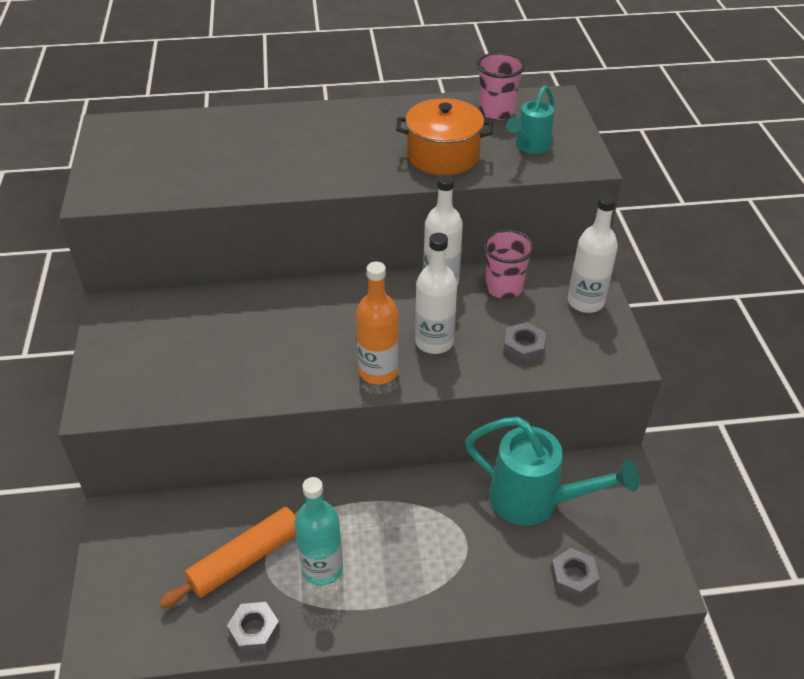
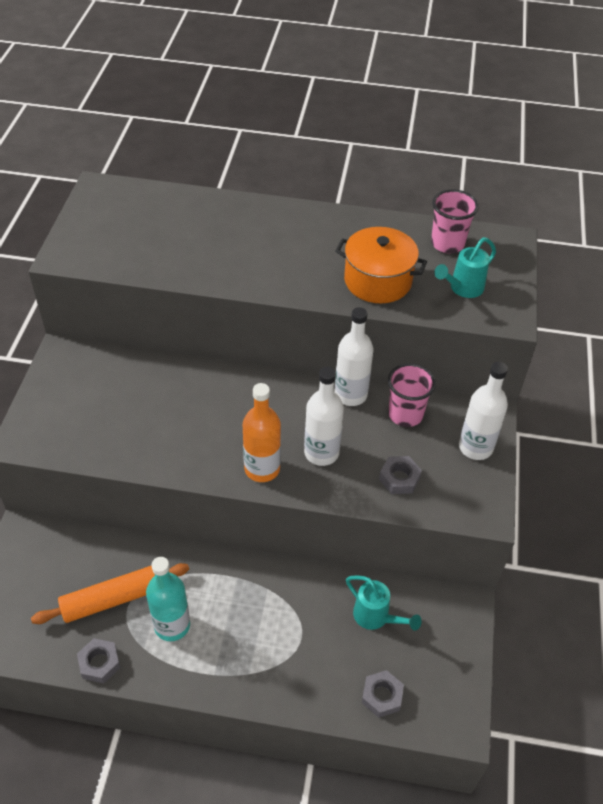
camera: 15 degrees right, 5 degrees up
turquoise watering can [465,417,640,526] -> turquoise watering can [346,575,422,631], size x0.57

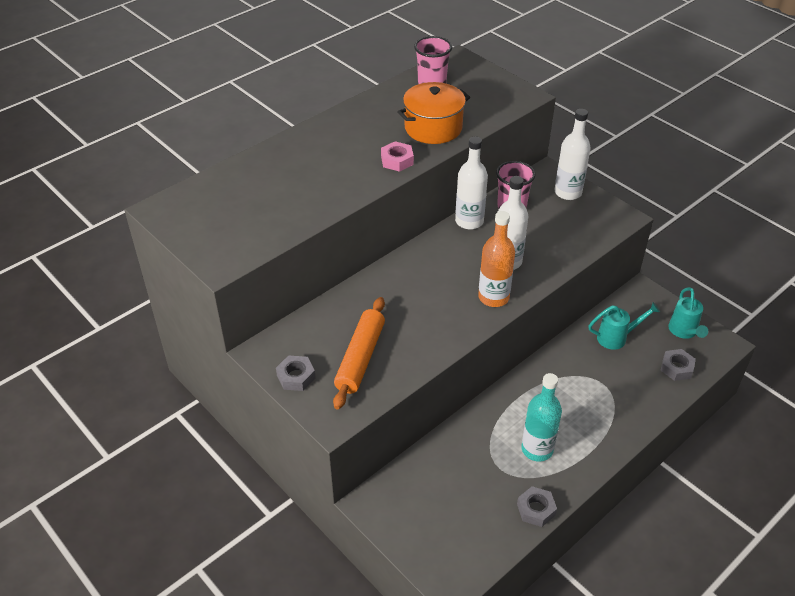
camera: 50 degrees left, 5 degrees down
orange rolling pin [31,563,189,624] -> orange rolling pin moved to [333,297,385,409]
grey nut [379,456,422,494] -> grey nut moved to [276,355,316,391]
turquoise watering can [434,237,496,298] -> turquoise watering can moved to [669,287,708,339]
none -> pink nut [381,141,414,172]

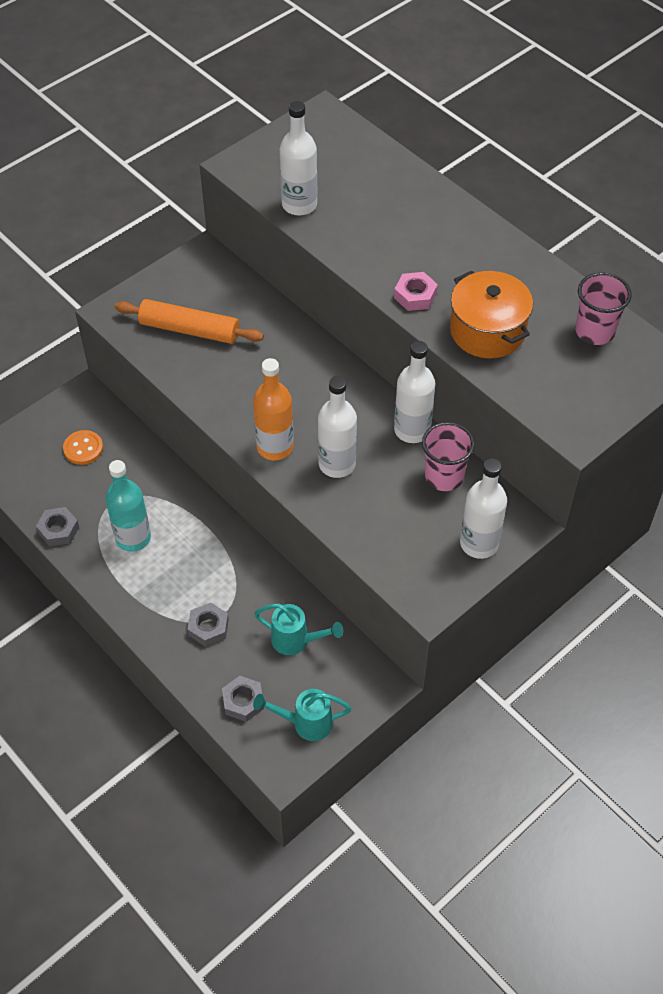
camera: 90 degrees right, 10 degrees up
grey nut [276,355,316,391] -> grey nut moved to [188,603,229,647]
turquoise watering can [588,302,660,350] -> turquoise watering can turned 60 degrees counterclockwise [254,604,343,655]
none -> orange button [63,430,103,465]
none -> white bottle [280,101,317,216]

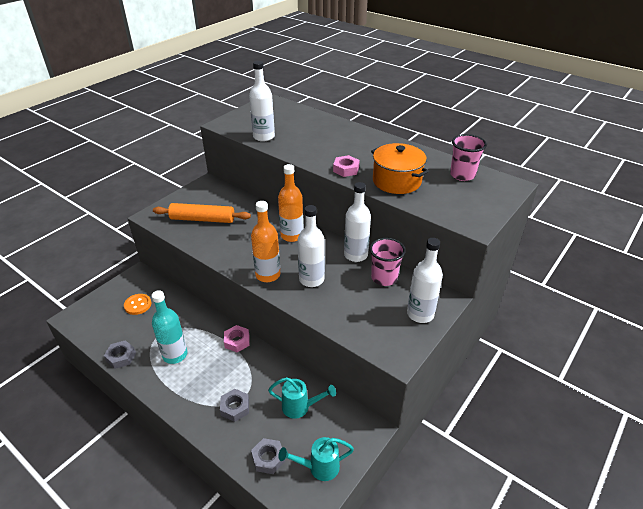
camera: 10 degrees left, 15 degrees down
none -> pink nut [224,325,250,352]
none -> orange bottle [278,164,303,242]

